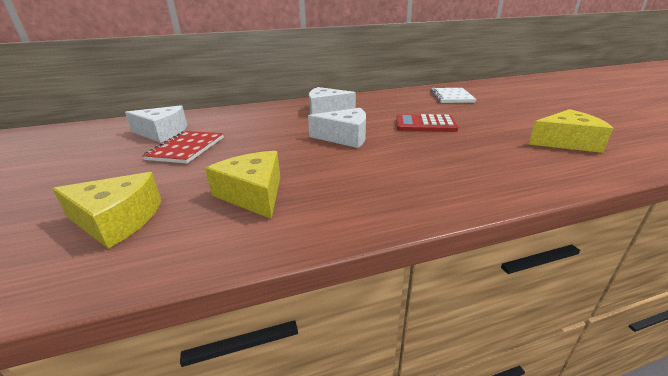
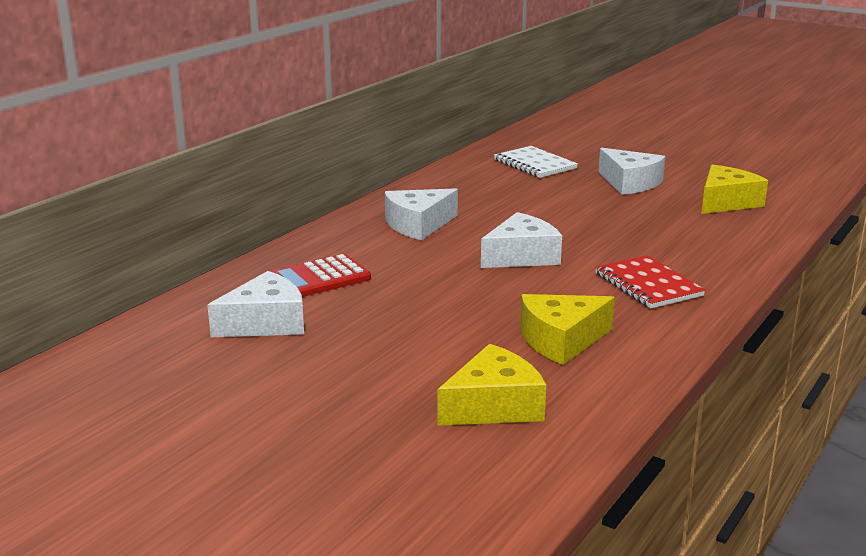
camera: 40 degrees left, 5 degrees down
red notebook [142,131,224,163] -> red notebook moved to [595,255,706,309]
yellow cheese [205,151,280,219] -> yellow cheese turned 45 degrees counterclockwise [520,294,615,365]
red calculator [396,114,458,132] -> red calculator moved to [270,254,371,297]
none -> white cheese [598,148,666,195]

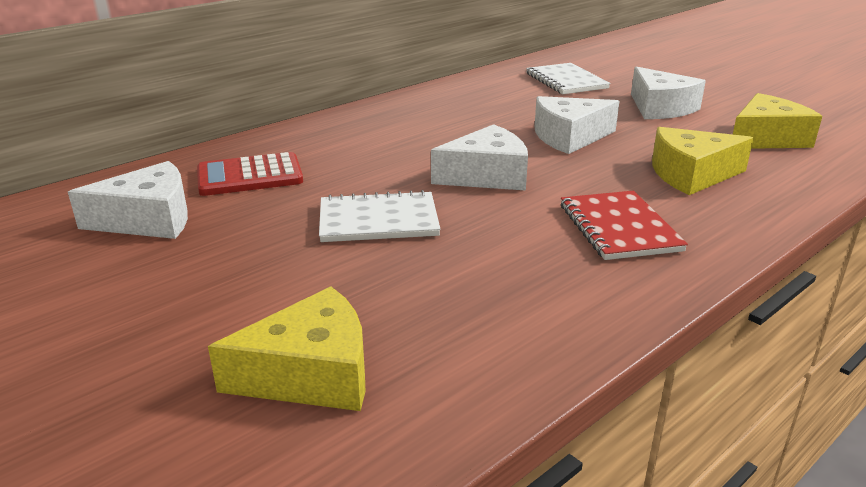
camera: 15 degrees right, 5 degrees up
white cheese [385,188,458,240] -> white cheese moved to [535,96,619,154]
yellow cheese [520,294,615,365] -> yellow cheese moved to [652,127,754,195]
none -> white notebook [319,190,440,242]

